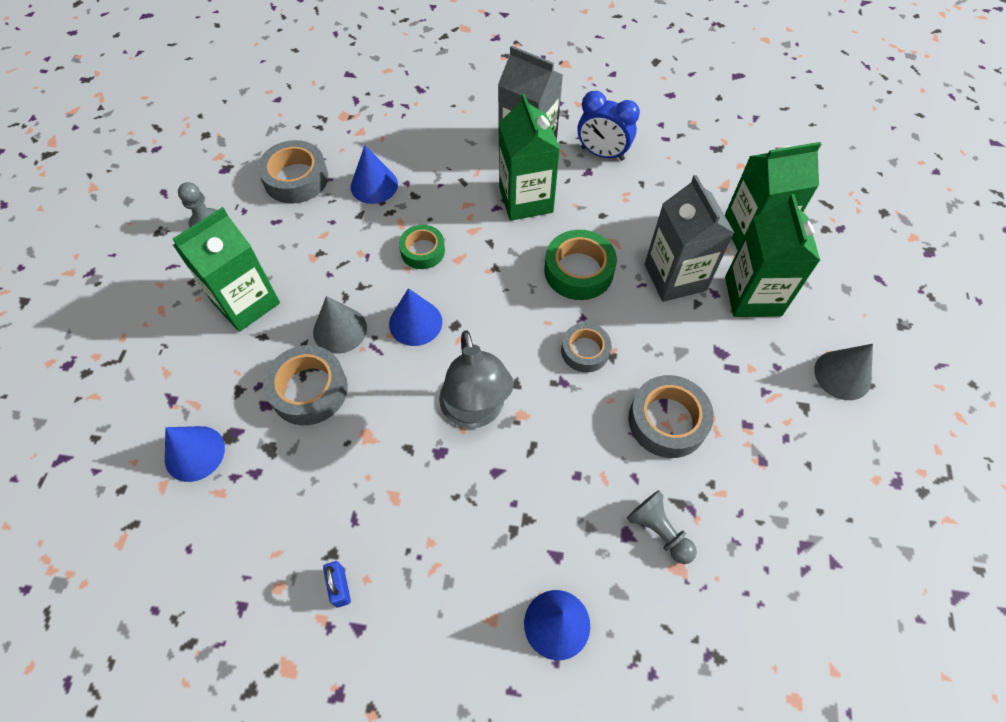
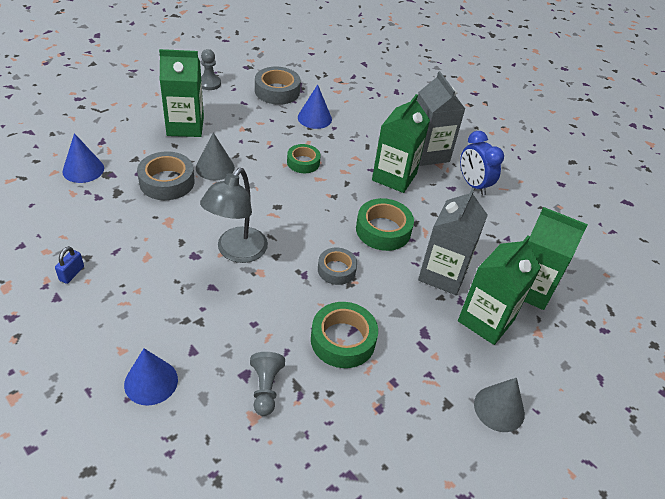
camera: 35 degrees right, 15 degrees down
blue cone [389,288,442,346] -> none
grey tape [628,375,714,458] -> green tape [311,302,378,368]

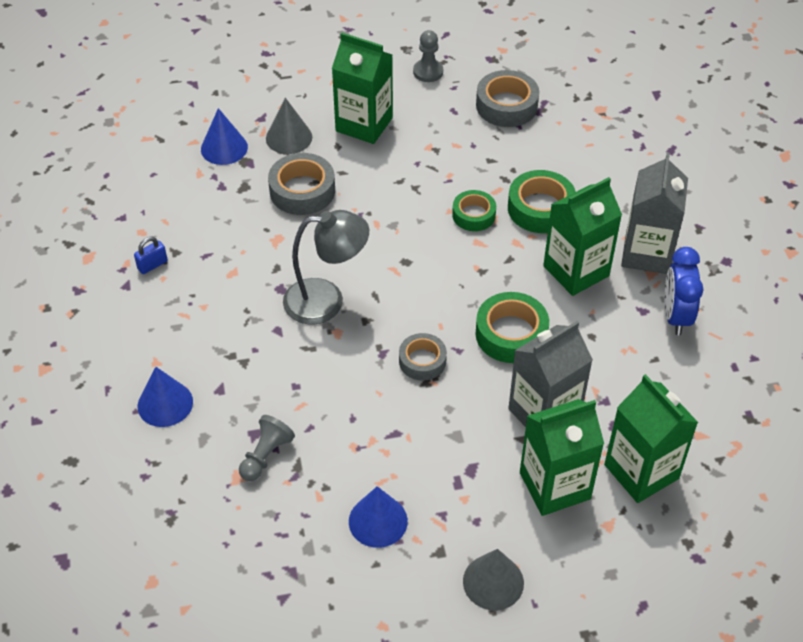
camera: 35 degrees right, 5 degrees up
grey cone [196,132,235,181] -> grey cone moved to [266,98,312,154]
grey lamp [200,168,268,263] -> grey lamp turned 150 degrees counterclockwise [283,210,369,325]
blue cone [298,84,332,129] -> blue cone moved to [349,486,408,548]
green tape [311,302,378,368] -> green tape moved to [508,170,576,233]

